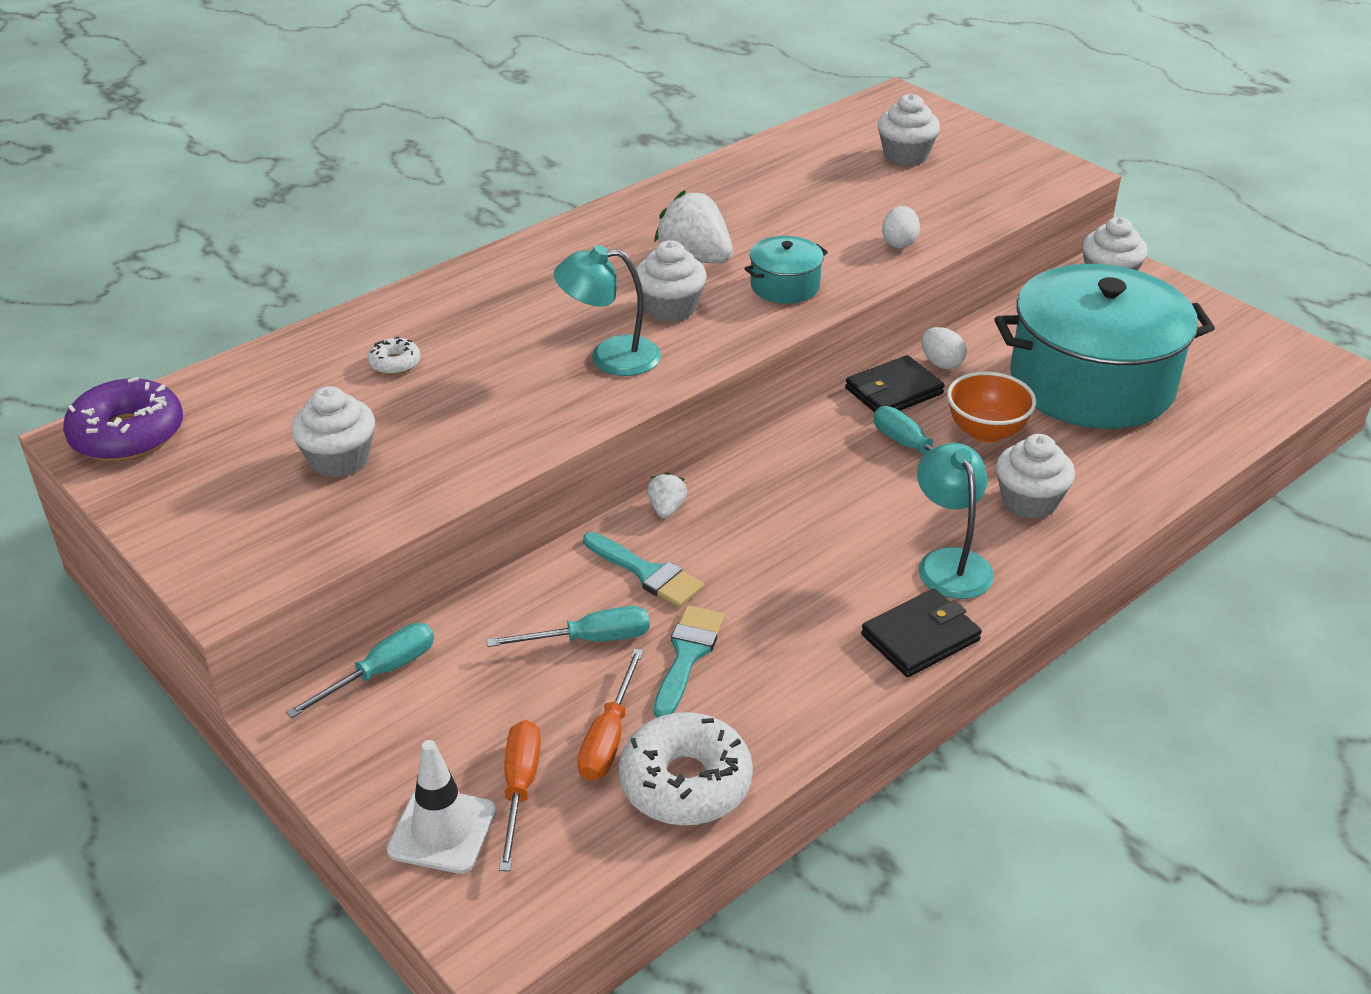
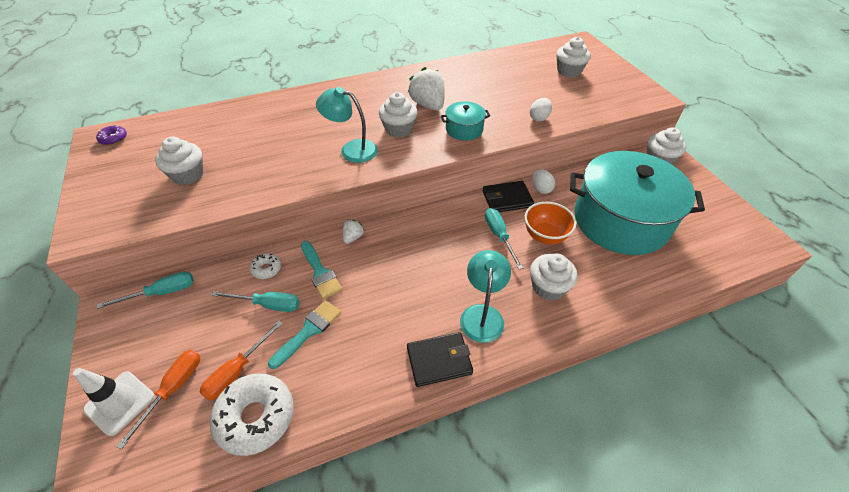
camera: 20 degrees right, 10 degrees up
purple donut [63,377,183,461] -> purple donut [96,126,127,145], size x0.49
white donut [368,336,421,375] -> white donut moved to [250,253,281,279]

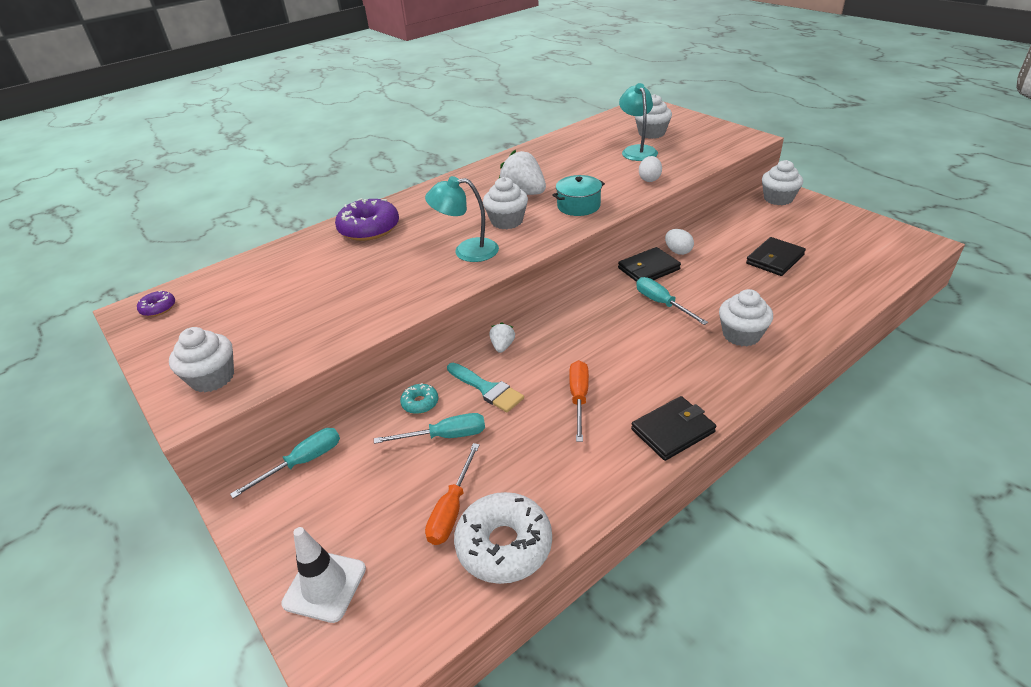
camera: 15 degrees left, 10 degrees down
orange screwdriver [116,350,200,449] -> orange screwdriver moved to [569,360,589,442]
white cupcake [155,137,204,185] -> white cupcake moved to [169,327,234,392]
white donut [250,253,281,279] -> turquoise donut [400,383,438,414]
turquoise brush [268,300,341,369] -> none
turquoise lamp [460,250,511,343] -> turquoise lamp moved to [619,83,658,161]
orange bowl [525,202,577,244] -> none
turquoise pot [570,151,705,255] -> black wallet [746,237,806,276]
none -> purple donut [335,198,399,241]

